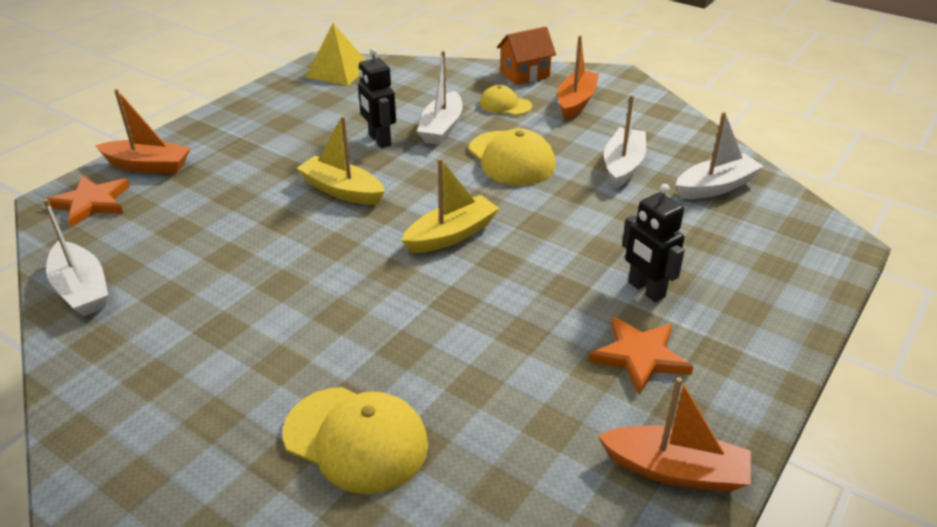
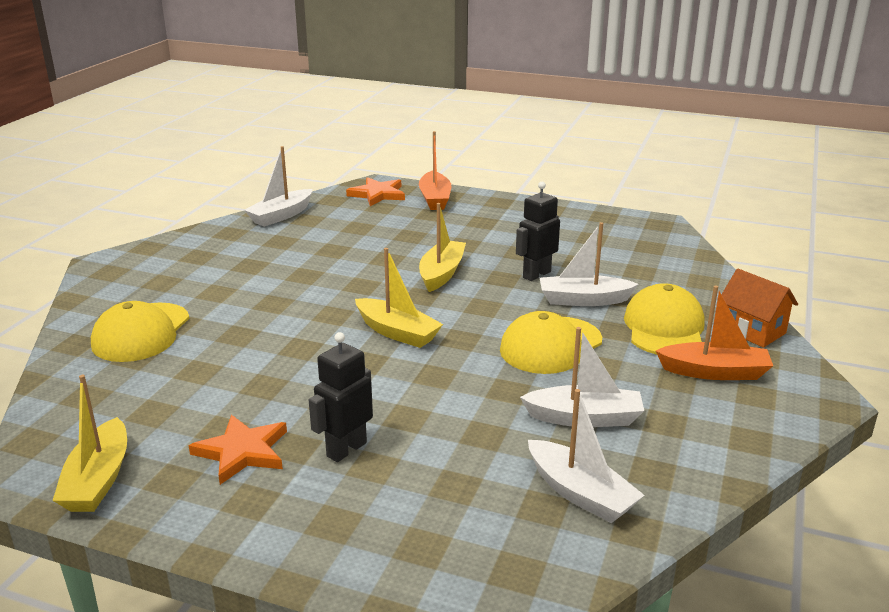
camera: 75 degrees right, 10 degrees down
yellow pyramid [305,23,365,86] -> none
yellow cap [480,85,532,115] -> yellow cap [624,283,705,355], size x1.71
orange boat [598,377,751,492] -> yellow boat [52,375,127,512]

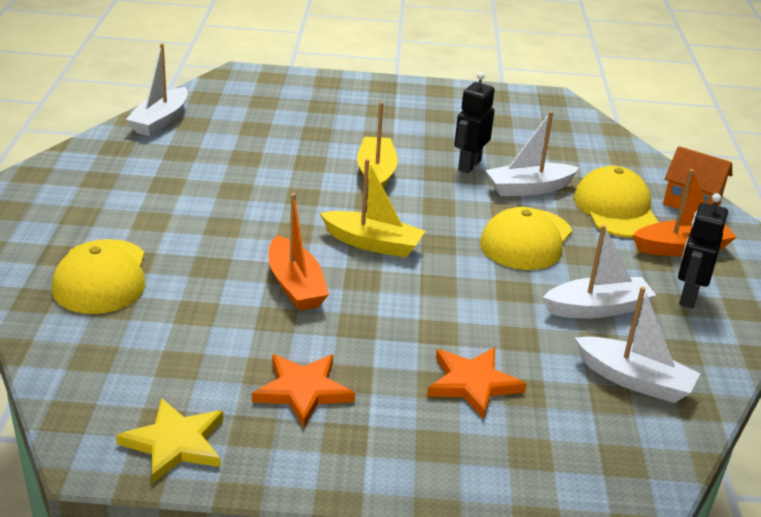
camera: 20 degrees left, 5 degrees up
yellow boat [52,375,127,512] -> yellow star [116,398,223,484]
black robot [309,332,373,462] -> black robot moved to [678,193,728,308]
orange star [346,177,405,206] -> orange star moved to [427,347,526,419]
orange boat [419,131,451,210] -> orange boat moved to [268,193,329,311]

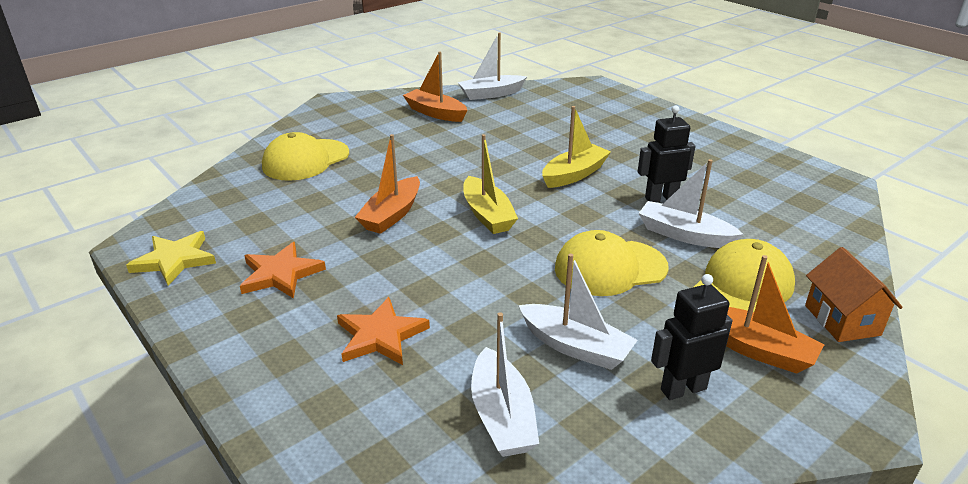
camera: 50 degrees right, 0 degrees up
none -> orange boat [403,51,467,122]

